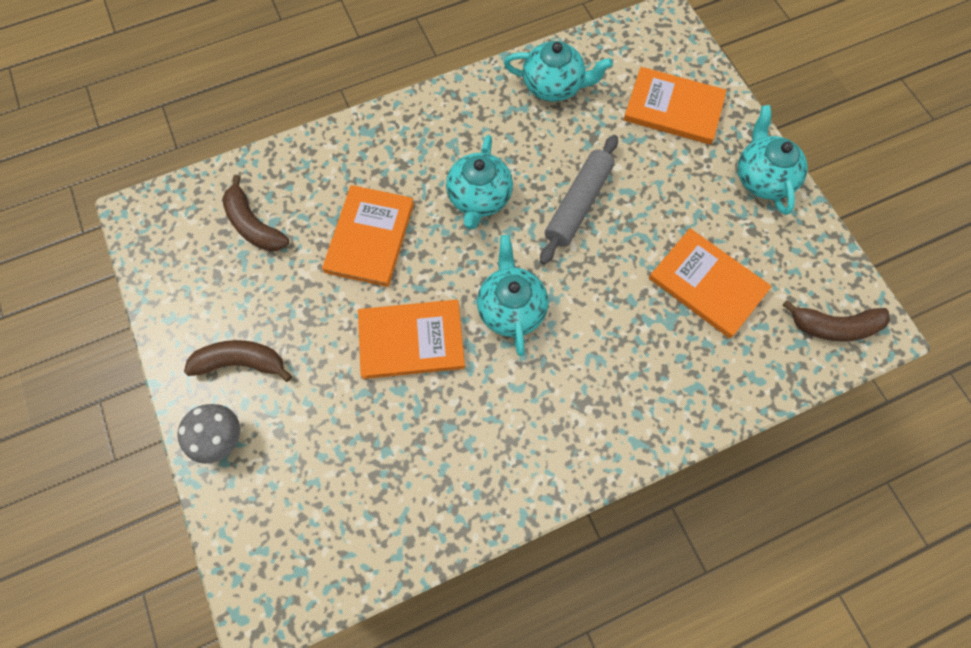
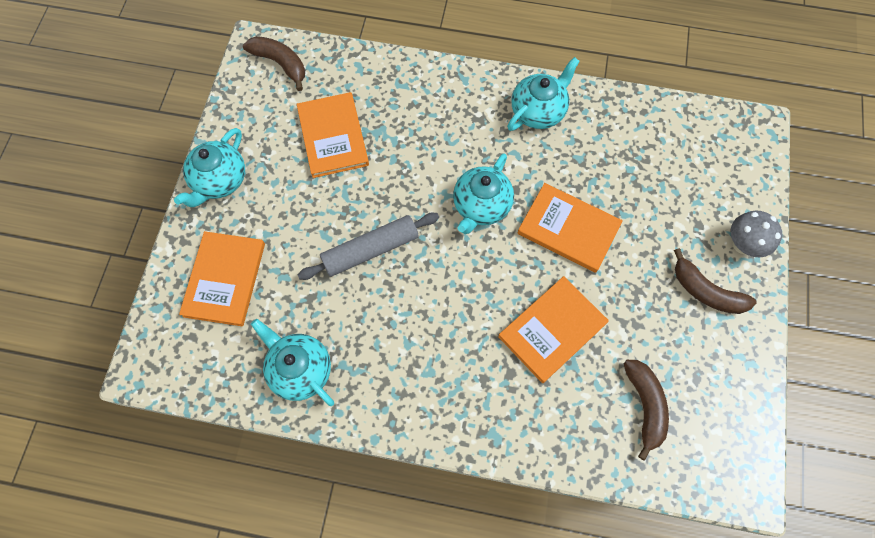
camera: 145 degrees left, 0 degrees up
turquoise teapot [446,135,513,230] -> turquoise teapot moved to [507,57,580,131]
orange book [623,67,727,145] -> orange book turned 45 degrees clockwise [179,231,265,326]

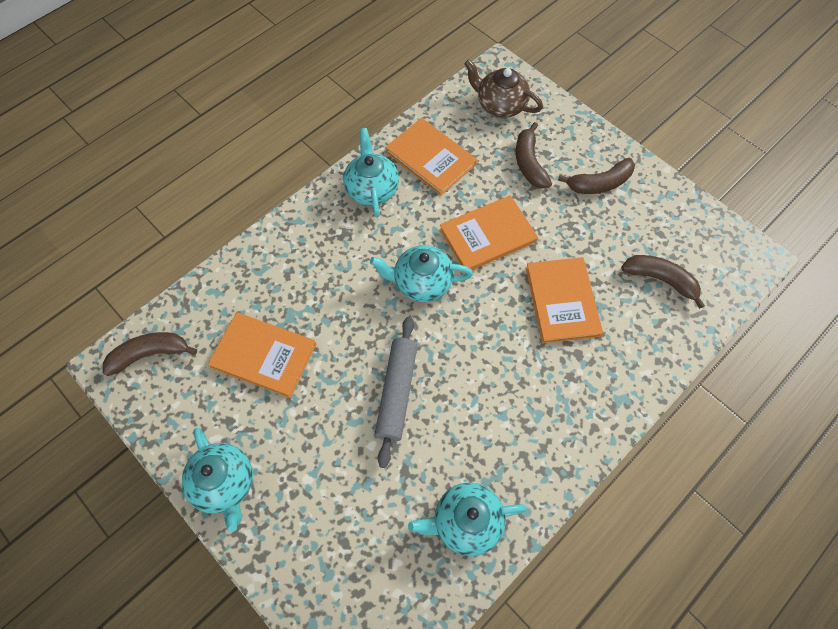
camera: 55 degrees left, 5 degrees down
orange book [179,231,265,326] -> orange book moved to [385,118,477,196]
turquoise teapot [453,153,514,234] -> turquoise teapot turned 120 degrees clockwise [370,245,473,302]
grey mushroom [730,211,782,258] -> none
none -> brown teapot [464,59,543,118]
none -> brown banana [516,122,552,188]

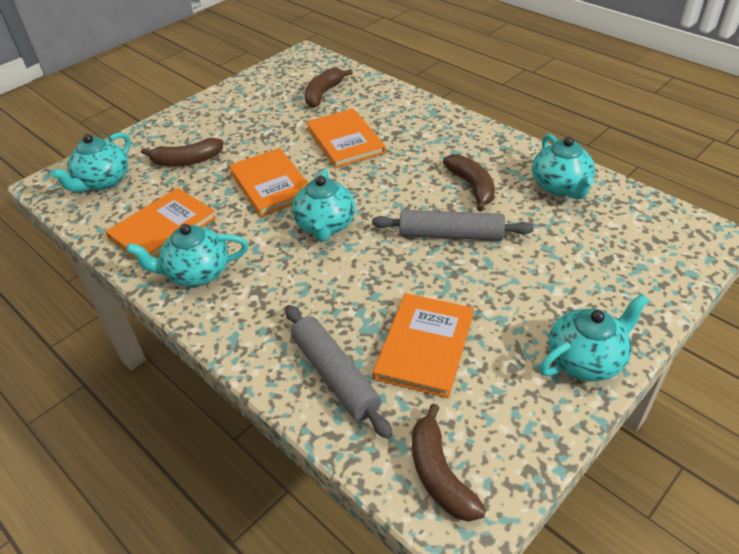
camera: 90 degrees left, 20 degrees down
brown teapot [464,59,543,118] -> turquoise teapot [50,132,131,192]
orange book [526,257,603,343] -> orange book turned 75 degrees clockwise [306,108,386,168]
brown banana [558,158,635,194] -> brown banana moved to [443,154,495,212]
none -> grey rolling pin [285,305,393,439]

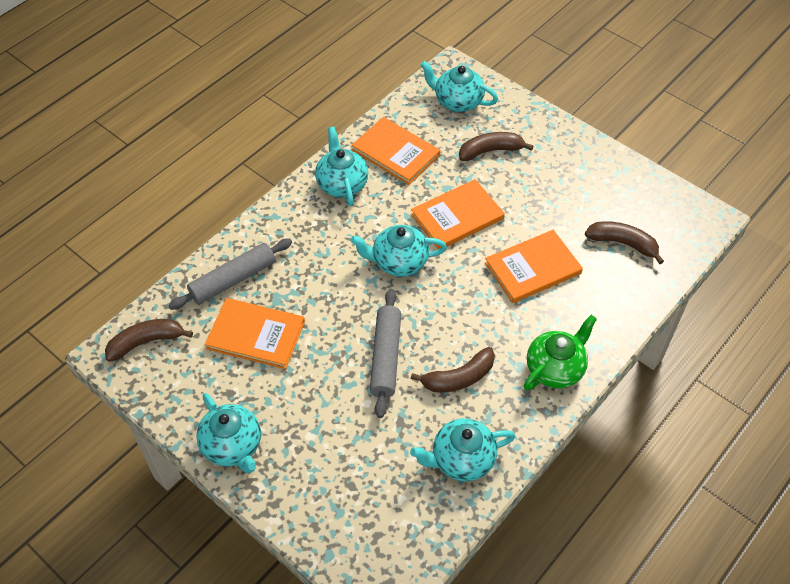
camera: 85 degrees right, 10 degrees up
brown banana [141,138,223,166] -> brown banana turned 90 degrees clockwise [459,132,534,161]
none -> green teapot [524,315,597,391]

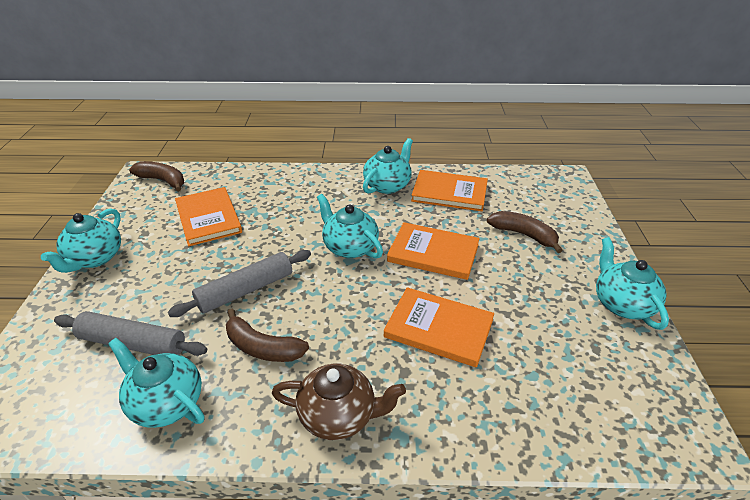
camera: 50 degrees right, 15 degrees down
grey rolling pin [168,238,292,310] -> grey rolling pin moved to [54,311,207,356]
orange book [352,117,440,185] -> orange book turned 75 degrees counterclockwise [411,170,488,211]
turquoise teapot [420,61,498,112] -> turquoise teapot moved to [596,237,669,330]
green teapot [524,315,597,391] -> brown teapot [272,364,406,440]
brown banana [585,221,664,264] -> none

